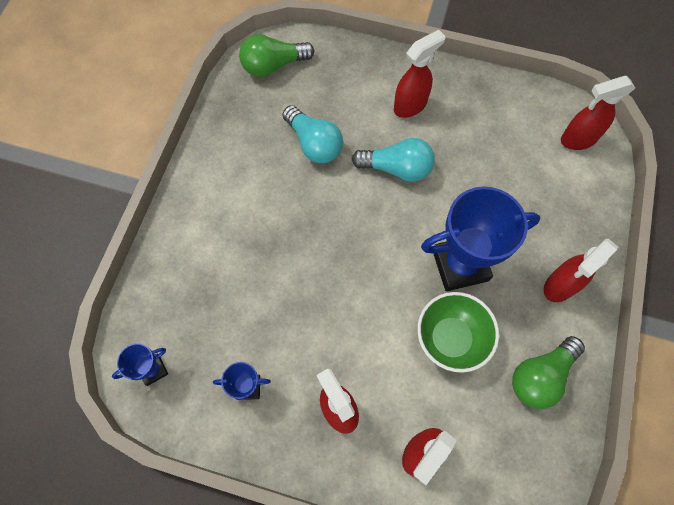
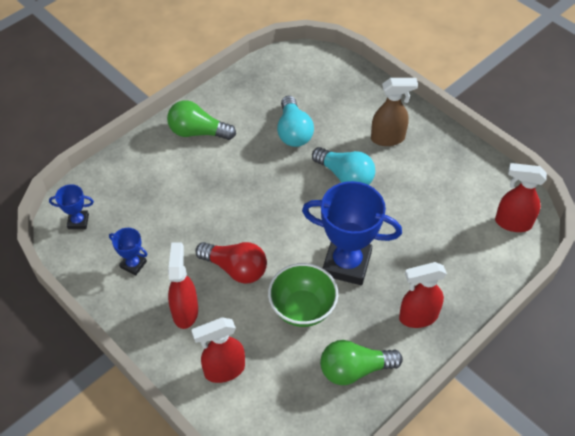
camera: 30 degrees right, 15 degrees down
green light bulb [239,34,314,77] -> green light bulb moved to [167,100,236,140]
red spray bottle [394,30,445,118] -> brown spray bottle [371,78,418,146]
none -> red light bulb [195,242,267,284]

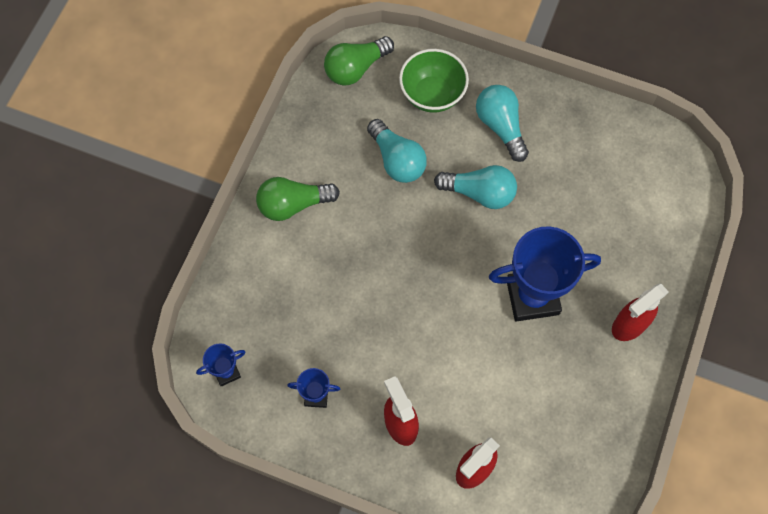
camera: 25 degrees left, 15 degrees up
red light bulb [195,242,267,284] -> none
green bowl [268,263,338,327] -> green bowl moved to [399,49,469,113]
green light bulb [320,340,403,385] -> green light bulb moved to [324,36,394,86]
brown spray bottle [371,78,418,146] -> turquoise light bulb [476,85,529,162]
red spray bottle [495,163,547,232] -> none

